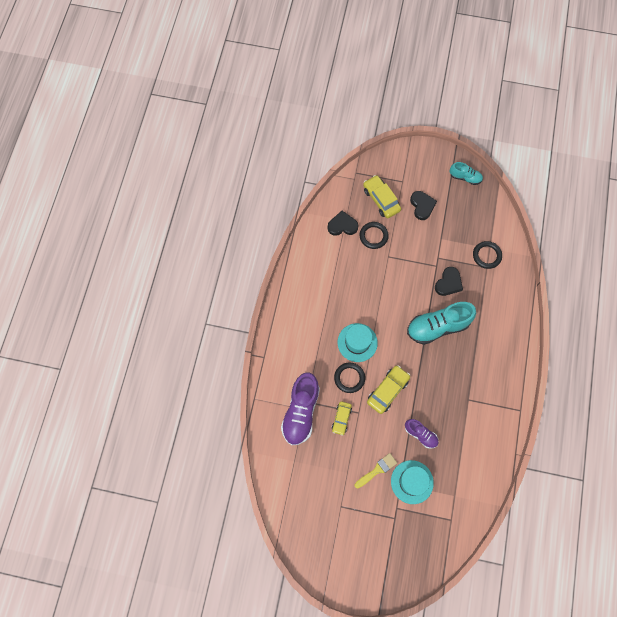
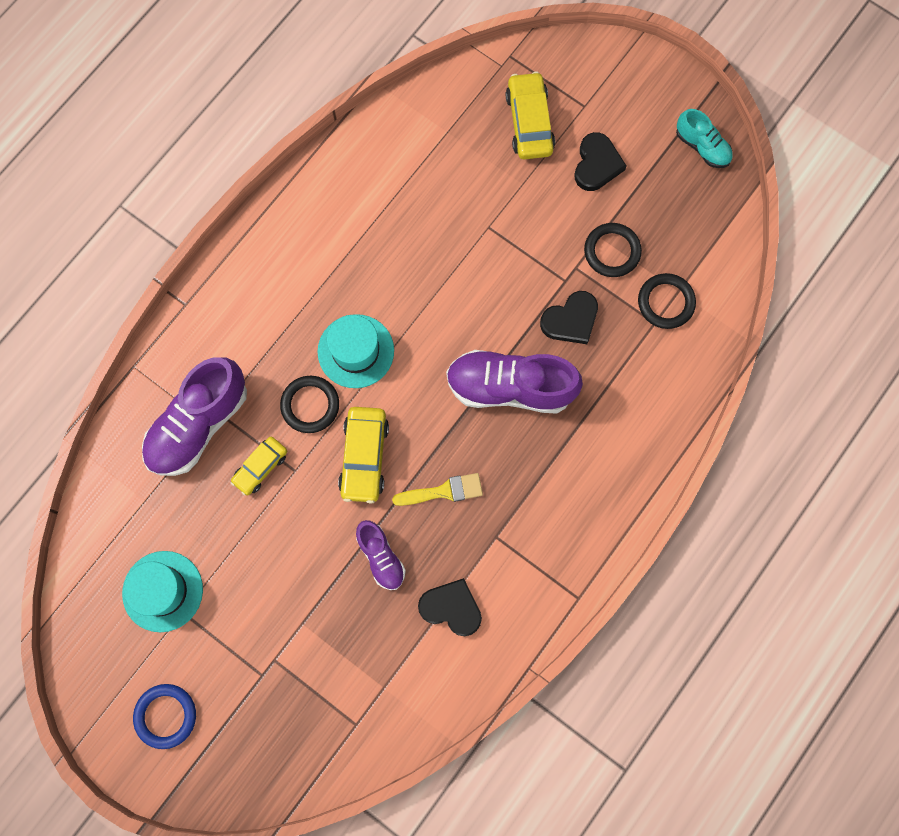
camera: 25 degrees right, 5 degrees up
black heart [327,211,359,236] -> black heart moved to [418,578,482,636]
yellow brush [355,453,397,488] -> yellow brush moved to [392,473,483,506]
black ring [359,222,389,249] -> black ring moved to [584,223,642,277]
yellow car [367,365,410,414] -> yellow car turned 120 degrees clockwise [338,407,389,504]
turquoise hat [391,460,434,504] -> turquoise hat moved to [122,551,203,632]
turquoise shoe [407,302,476,345] -> purple shoe [446,350,583,414]
none -> blue ring [133,684,196,749]

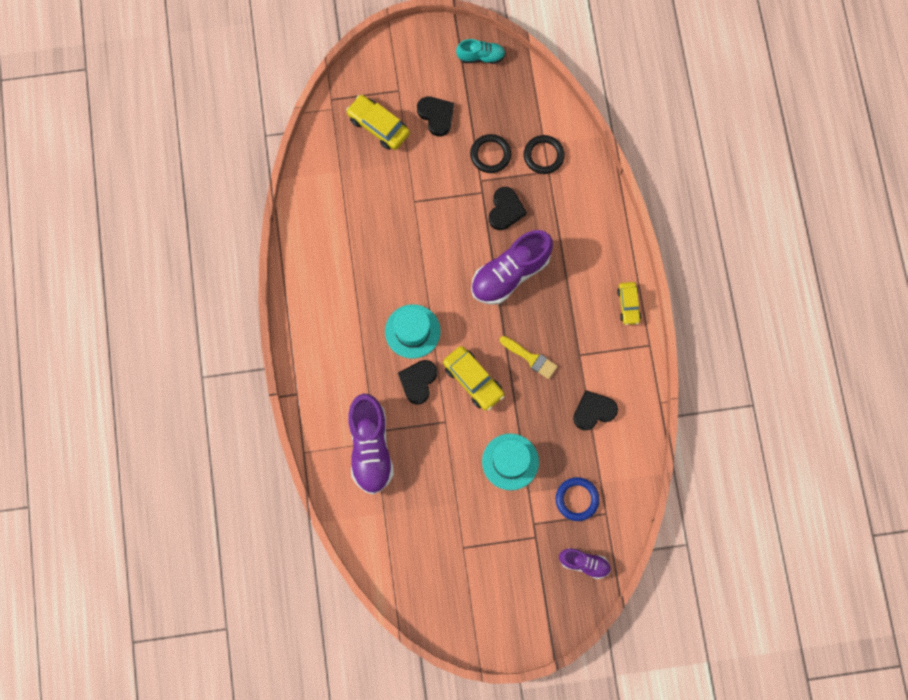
camera: 45 degrees left, 0 degrees up
turquoise hat [122,551,203,632] -> turquoise hat moved to [482,434,539,490]
blue ring [133,684,196,749] -> blue ring moved to [556,477,599,521]
yellow car [231,437,287,495] -> yellow car moved to [617,282,641,325]
black ring [280,376,339,433] -> black heart [398,360,437,405]
purple shoe [356,520,406,590] -> purple shoe moved to [559,548,611,579]
yellow brush [392,473,483,506] -> yellow brush turned 90 degrees clockwise [500,336,558,379]

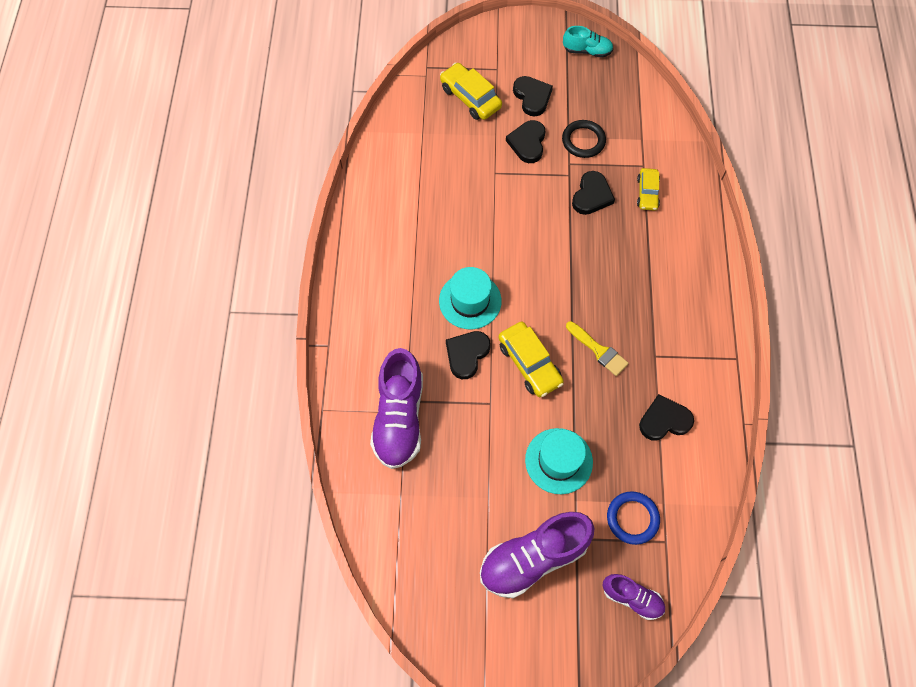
camera: 10 degrees right, 10 degrees down
purple shoe [471,230,553,305] -> purple shoe moved to [480,512,594,598]
black ring [524,135,565,174] -> none
yellow car [617,282,641,325] -> yellow car moved to [637,168,660,211]
none -> black heart [506,120,546,163]

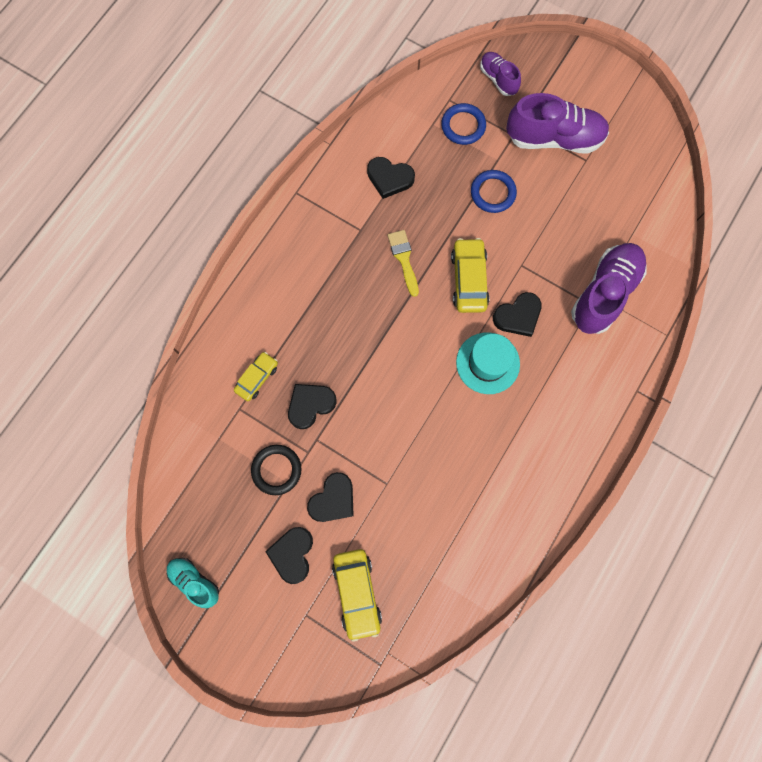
camera: 150 degrees left, 10 degrees up
turquoise hat [525,428,593,494] -> blue ring [471,170,517,213]

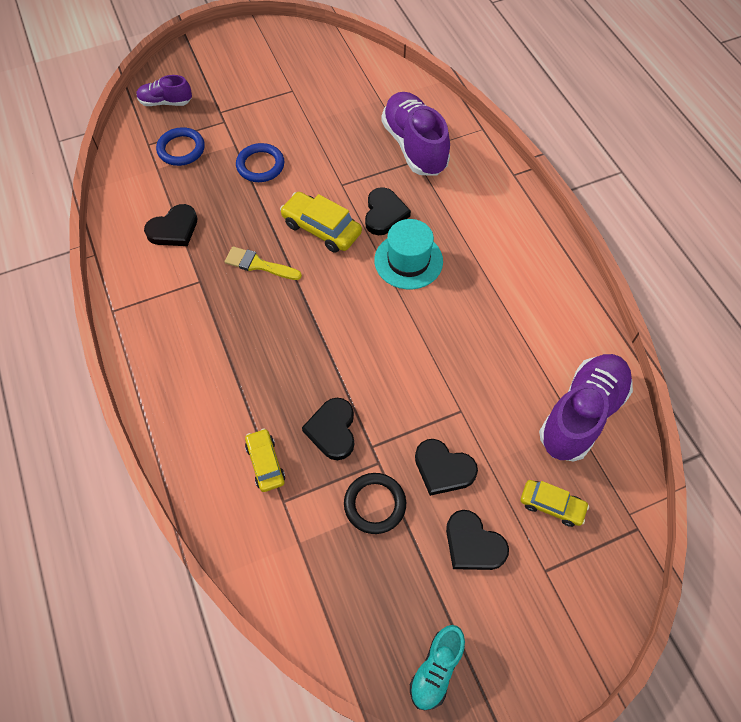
camera: 55 degrees left, 15 degrees down
turquoise shoe [167,558,219,608] -> turquoise shoe turned 45 degrees counterclockwise [410,625,465,710]
black heart [307,472,354,522] -> black heart turned 135 degrees clockwise [415,439,478,496]
yellow car [332,549,382,642] -> yellow car [521,480,589,527], size x0.65
purple shoe [506,93,609,154] -> purple shoe moved to [539,354,633,462]

